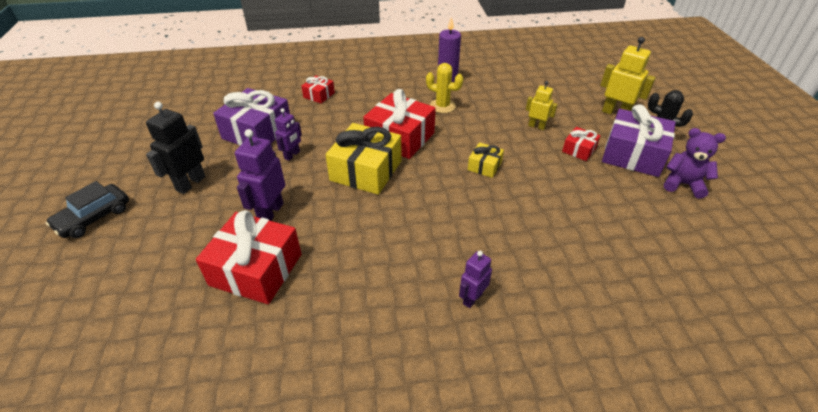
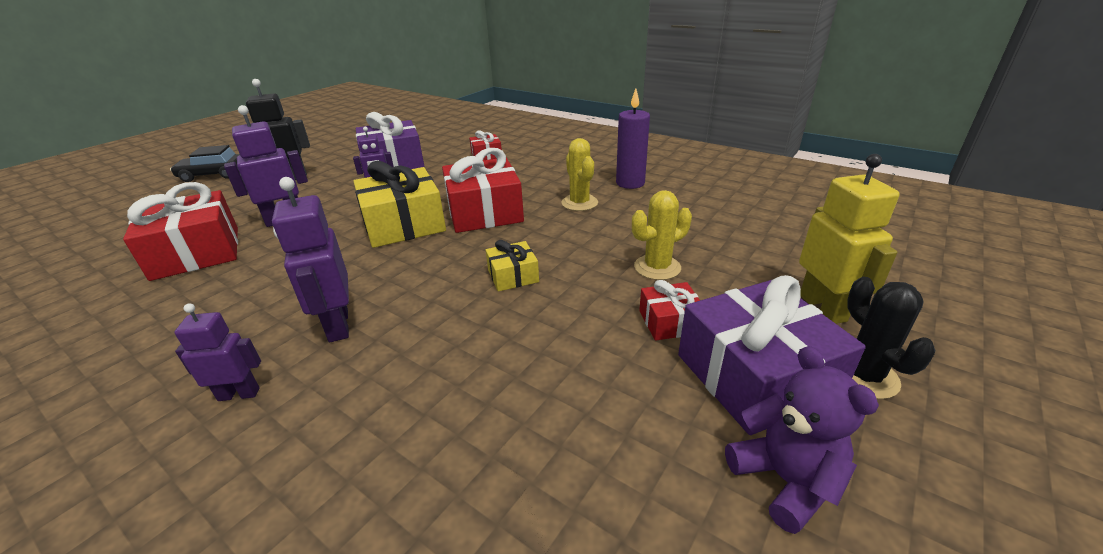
camera: 45 degrees right, 10 degrees down
yellow robot [526,81,558,130] -> yellow cactus [632,190,692,280]
none -> purple robot [272,177,349,342]

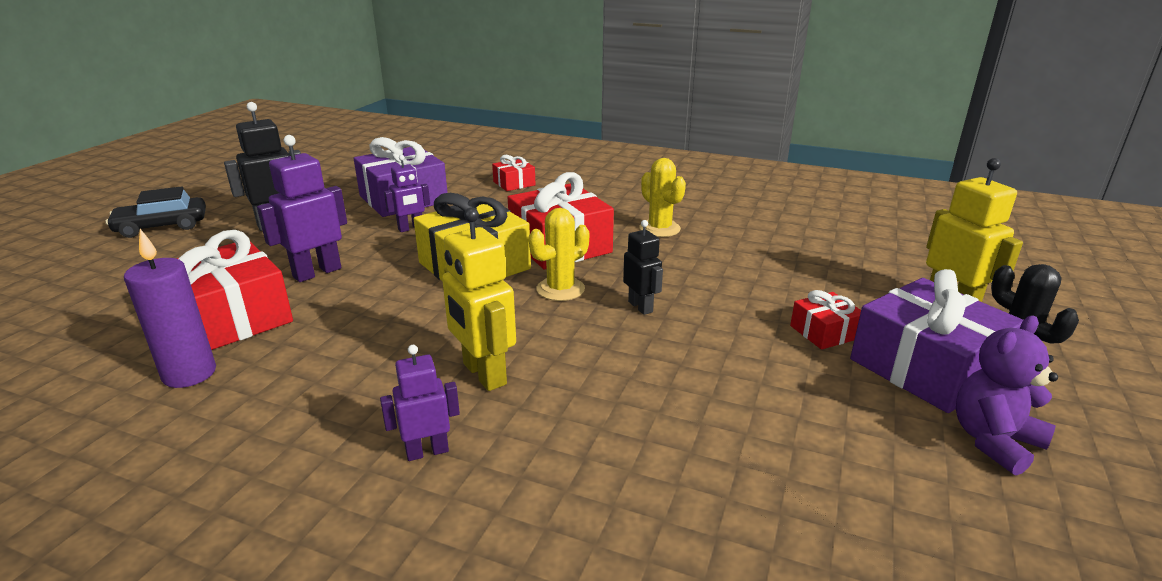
camera: 15 degrees left, 5 degrees down
purple robot [272,177,349,342] -> yellow robot [442,207,516,391]
yellow gift [486,240,539,292] -> black robot [623,220,663,315]
purple candle [616,89,650,189] -> purple candle moved to [124,229,216,388]
yellow cactus [632,190,692,280] -> yellow cactus moved to [529,208,589,301]
purple teddy bear [725,346,879,534] -> purple teddy bear turned 90 degrees counterclockwise [956,316,1058,475]

